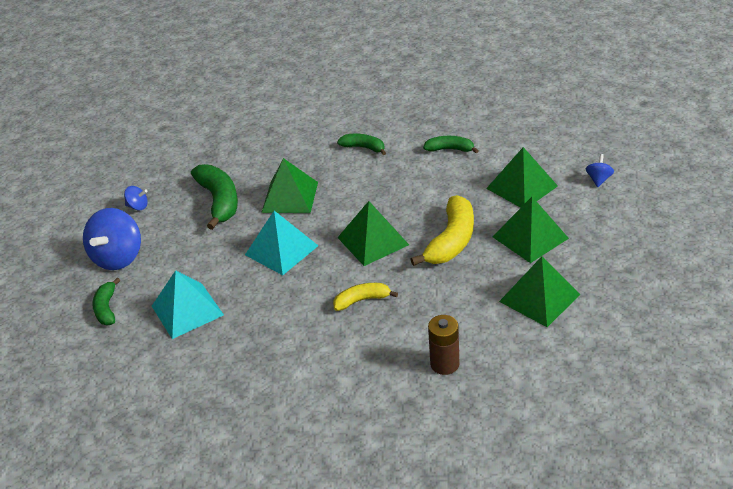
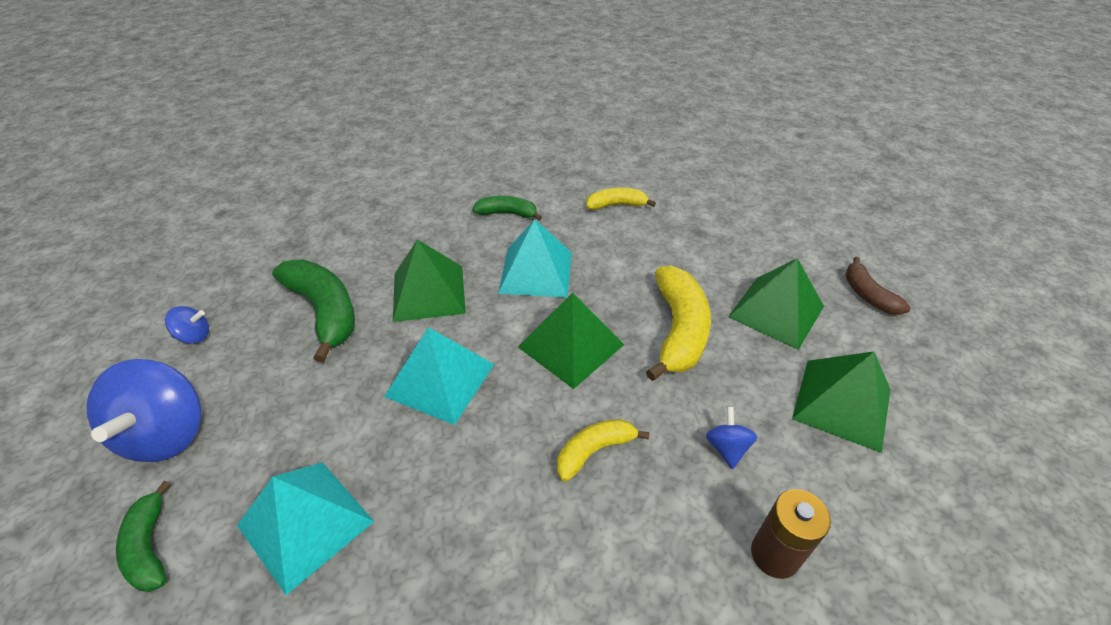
camera: 20 degrees left, 5 degrees up
green banana [423,136,479,153] -> yellow banana [586,188,656,210]
green pyramid [486,147,558,208] -> none
blue spinning top [586,154,614,187] -> blue spinning top moved to [706,407,757,469]
none -> turquoise pyramid [498,219,572,298]
none -> brown banana [845,257,910,315]

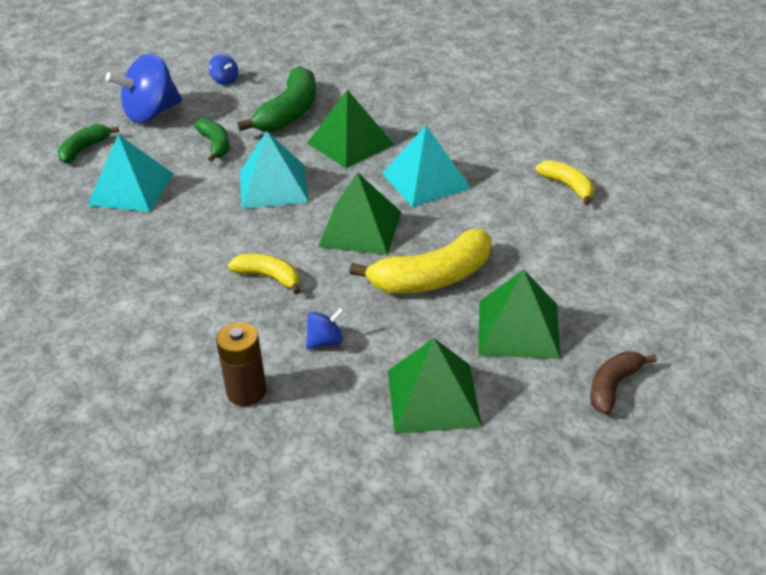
camera: 60 degrees right, 5 degrees down
green banana [472,196,542,221] -> green banana moved to [194,119,229,162]

